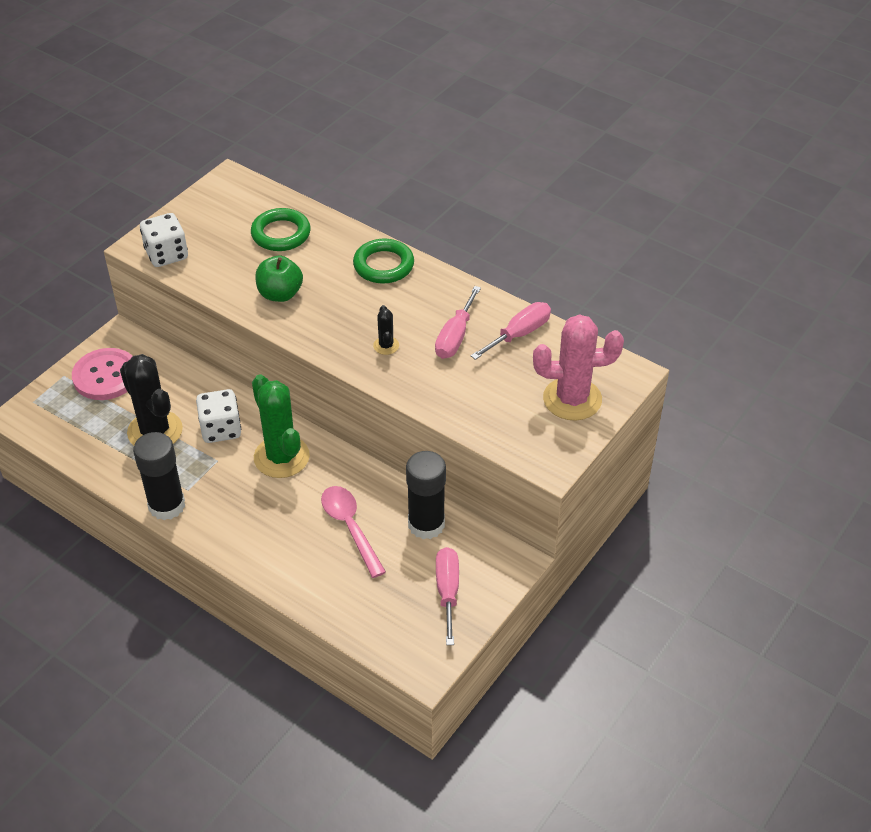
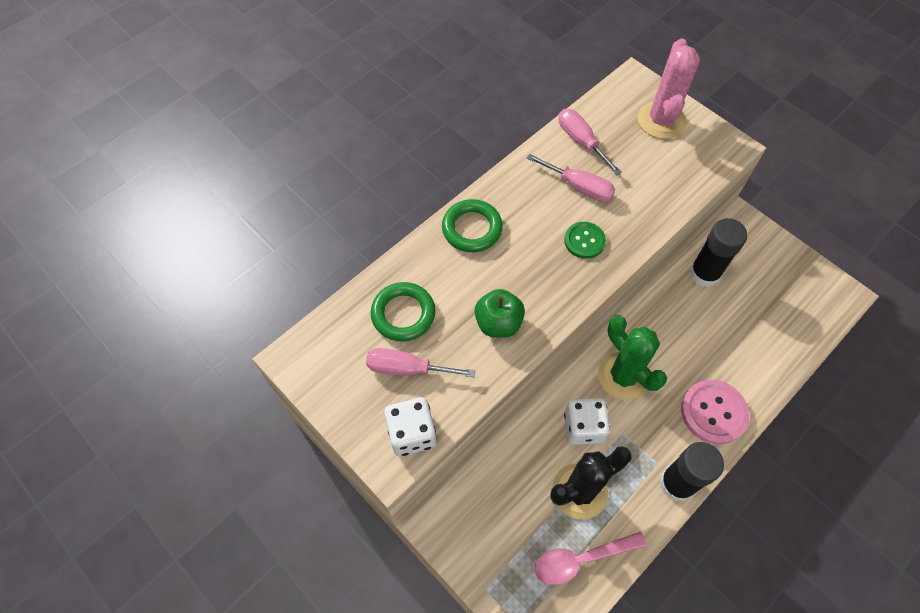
camera: 80 degrees left, 15 degrees up
pink button [72,348,132,400] -> pink button moved to [681,380,749,444]
green cactus [252,374,310,478] -> green cactus turned 75 degrees clockwise [598,316,667,400]
pink spoon [321,486,386,578] -> pink spoon moved to [535,531,647,585]
black cactus [373,305,399,355] -> green button [564,222,606,259]
pink screwdriver [436,547,459,645] -> pink screwdriver moved to [366,348,475,377]

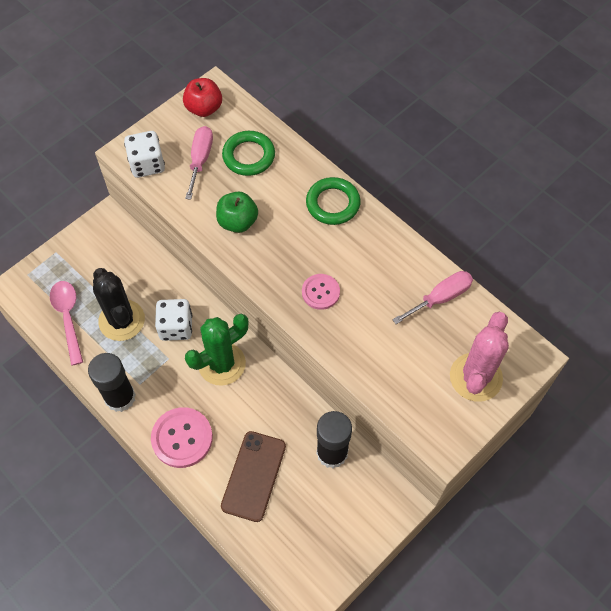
camera: 90 degrees right, 0 degrees up
pink screwdriver [527,154,615,202] -> none
green button [564,222,606,259] -> pink button [302,274,340,310]
pink cactus [638,39,700,139] -> pink cactus turned 75 degrees counterclockwise [450,312,509,402]
none -> red apple [183,78,222,117]
none -> brown phone [221,431,286,522]

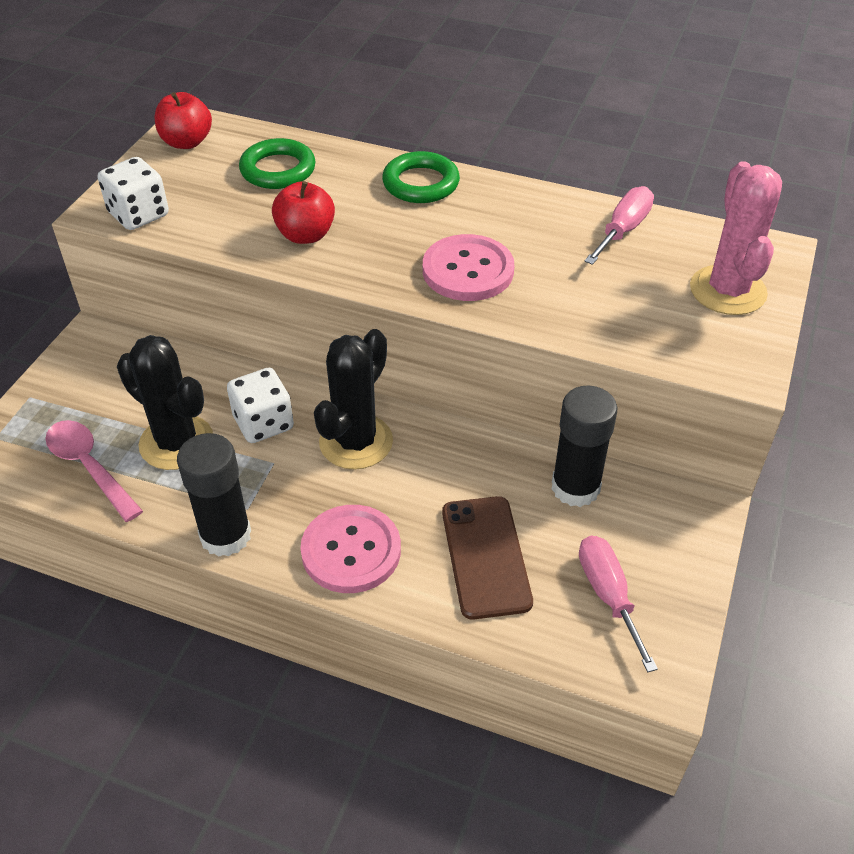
camera: 25 degrees left, 15 degrees down
pink screwdriver [185,126,213,200] -> pink screwdriver moved to [579,536,658,672]
green cactus [185,314,249,385] -> black cactus [314,329,393,470]
green apple [216,191,258,233] -> red apple [272,181,335,244]
pink button [302,274,340,310] -> pink button [423,234,514,301], size x1.62

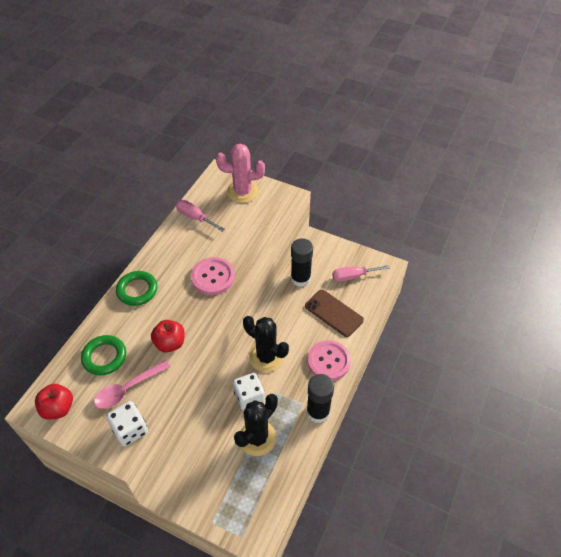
camera: 85 degrees left, 5 degrees up
pink spoon [46,420,143,522] -> pink spoon moved to [94,360,170,409]
brown phone [442,496,533,620] -> brown phone turned 45 degrees clockwise [305,290,364,337]

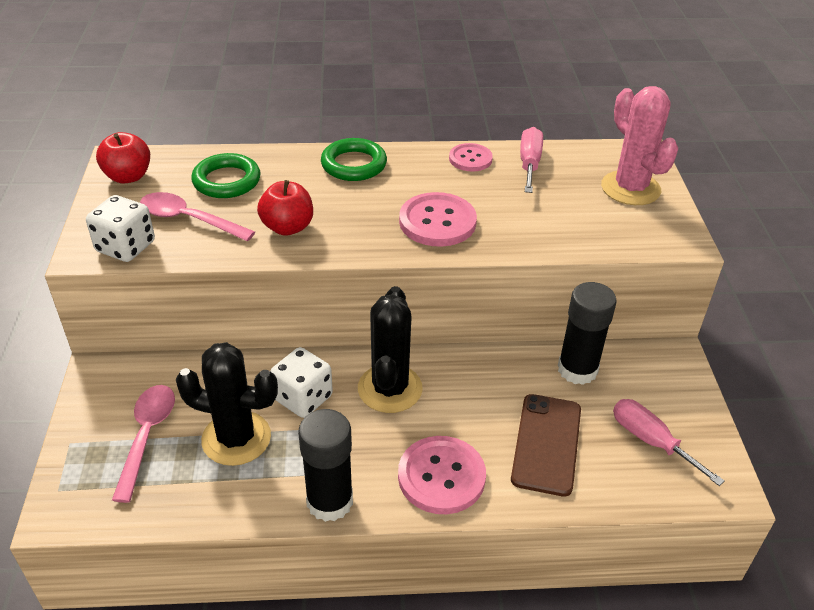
camera: 60 degrees right, 10 degrees down
none -> pink spoon [112,385,175,503]
none -> pink button [449,143,493,172]

